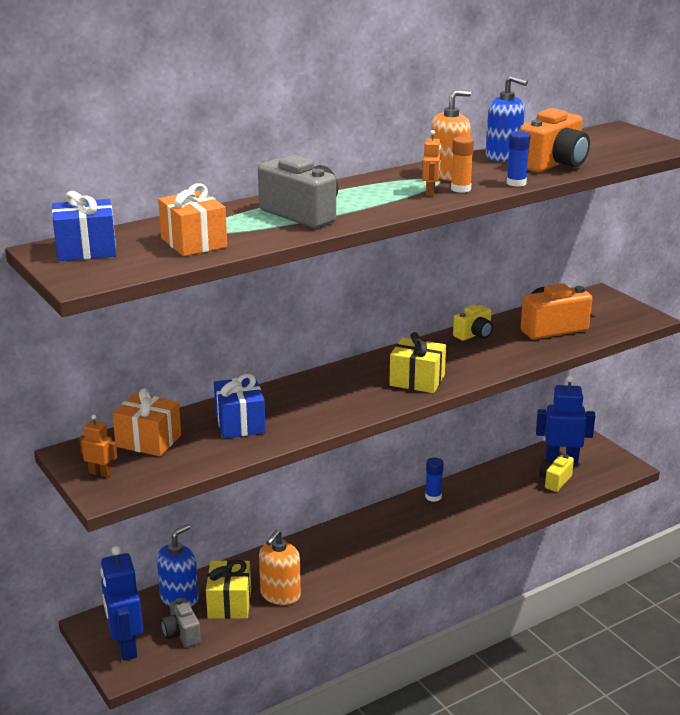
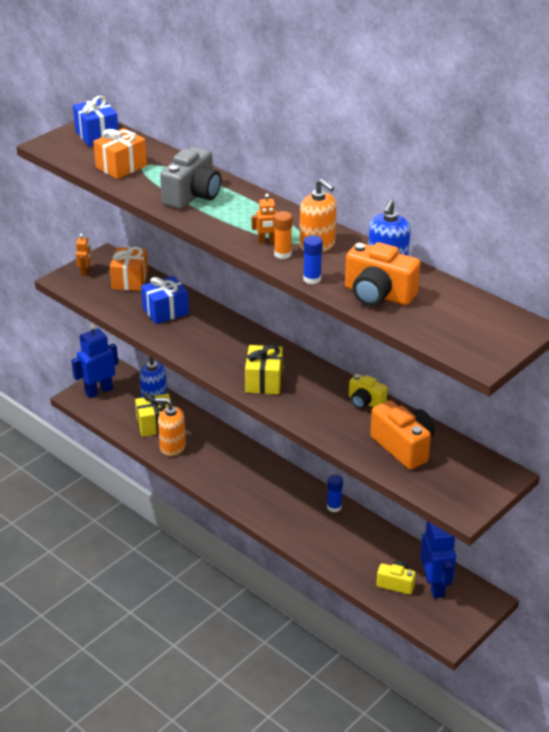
camera: 75 degrees right, 10 degrees up
grey camera [161,598,201,647] -> none

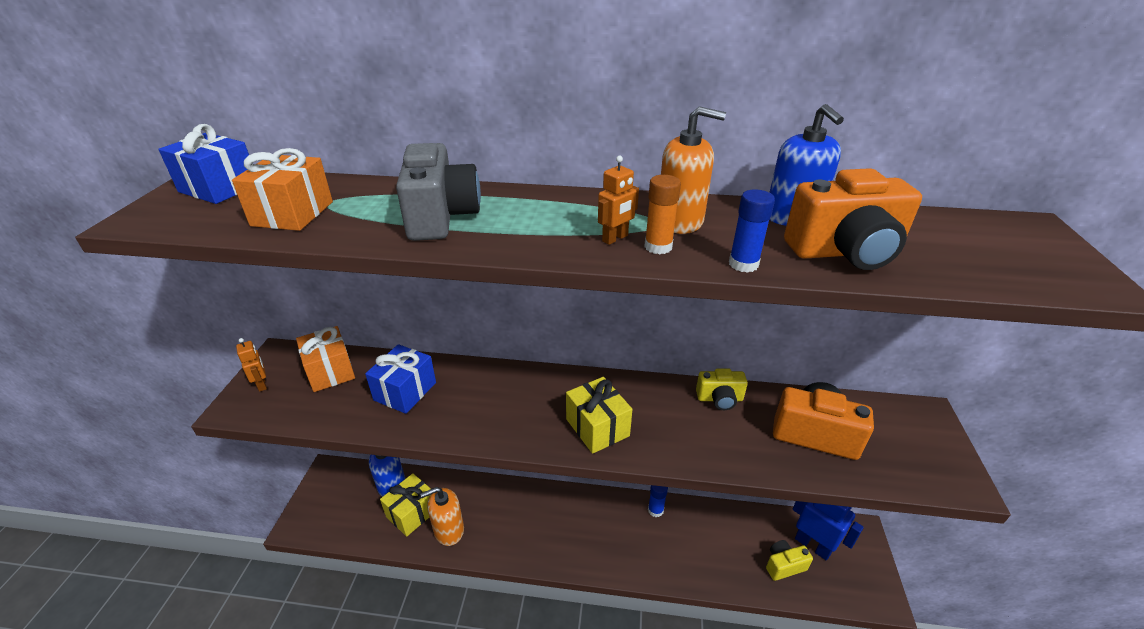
camera: 35 degrees left, 0 degrees up
blue robot [71,323,118,398] -> none

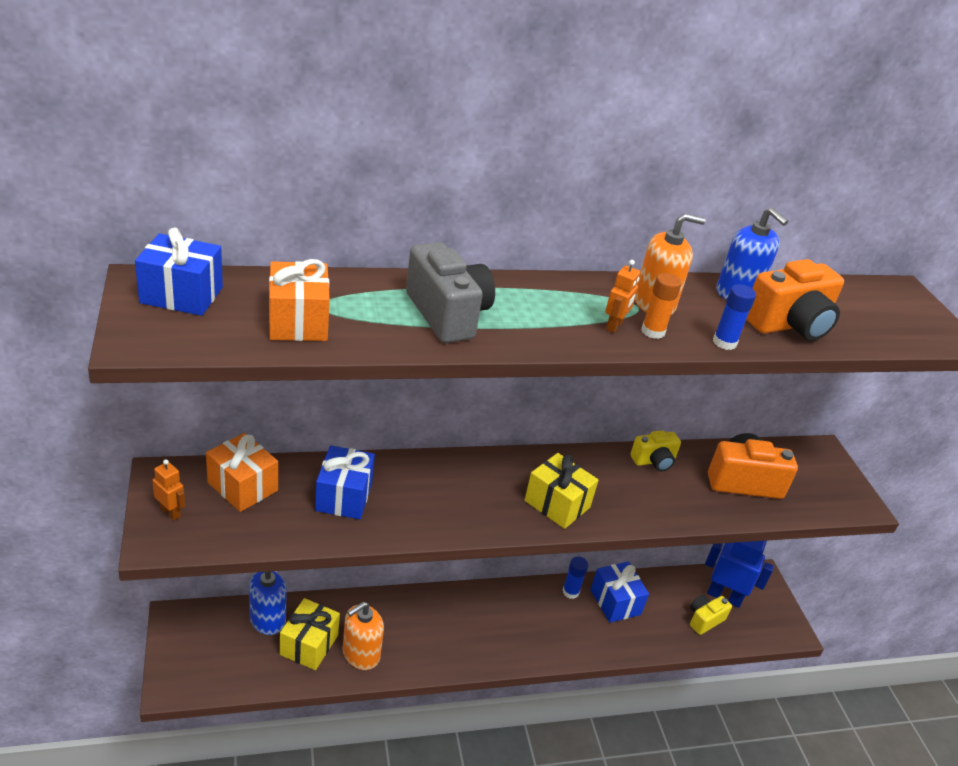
camera: 25 degrees left, 0 degrees up
none -> blue gift [590,562,649,623]

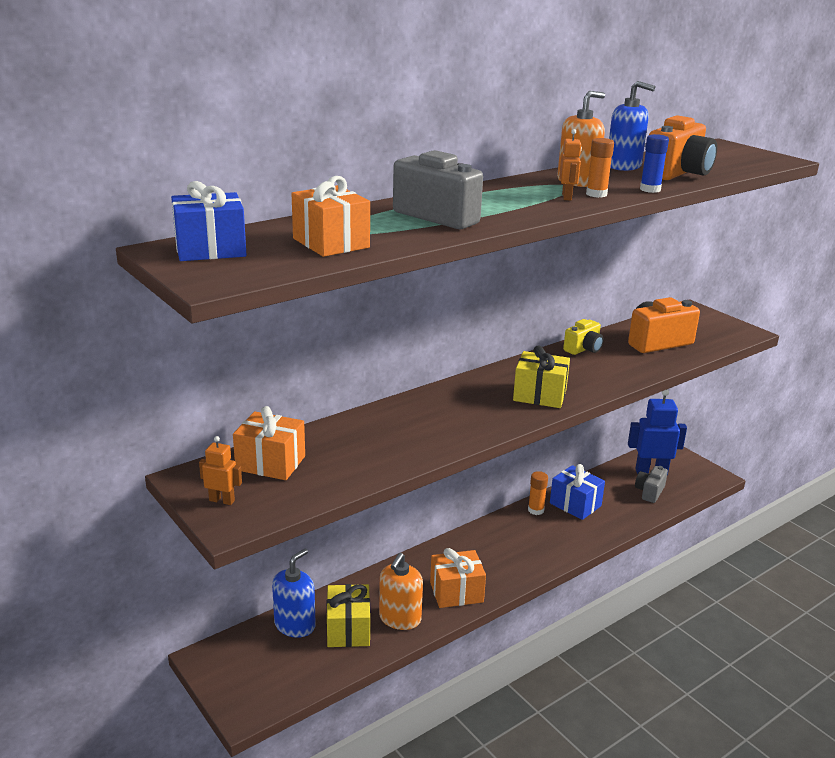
camera: 20 degrees left, 10 degrees down
blue gift [315,445,375,519] -> none
blue glue stick [562,556,588,599] -> orange glue stick [528,471,548,515]
yellow camera [690,595,732,635] -> grey camera [635,466,668,503]
none -> orange gift [430,548,486,608]

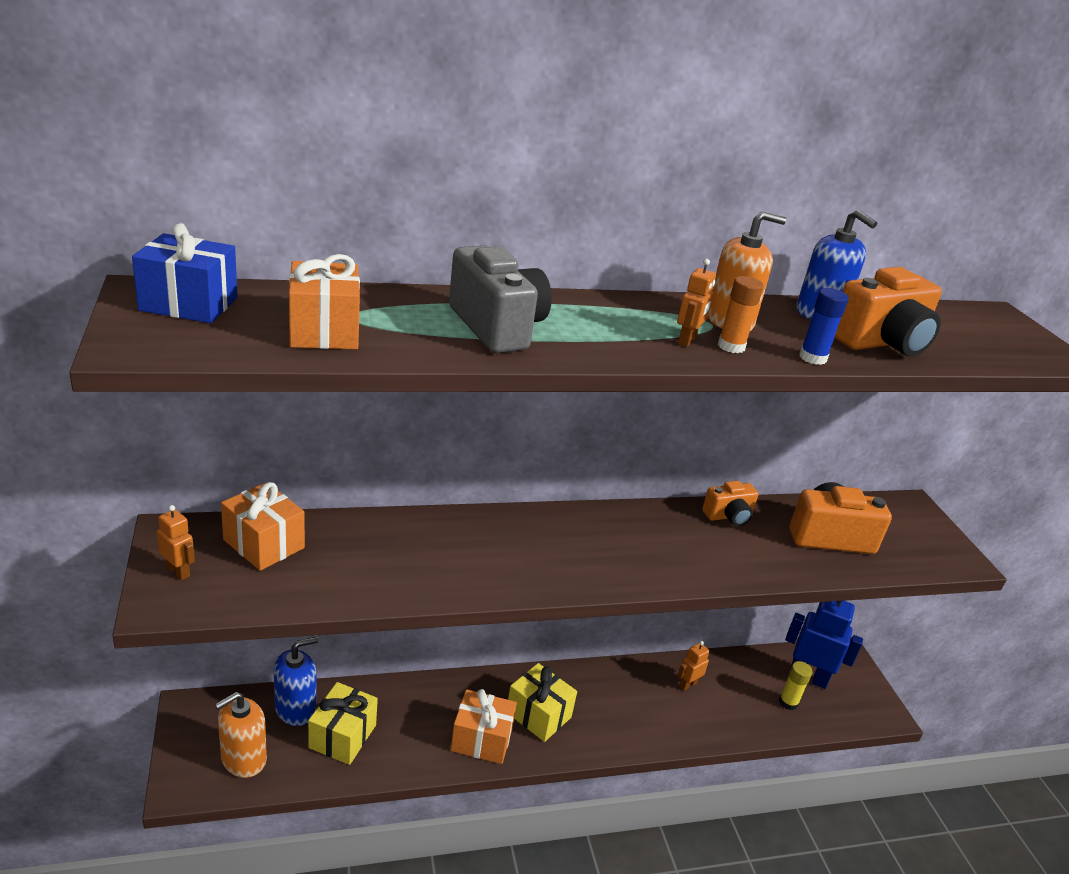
camera: 20 degrees right, 5 degrees up
orange soap dispenser [379,553,423,630] -> orange soap dispenser moved to [215,692,267,778]
yellow gift [513,345,570,408] -> yellow gift moved to [508,663,577,742]
orange glue stick [528,471,548,515] -> none
blue gift [550,464,605,520] -> orange robot [678,641,709,691]
yellow camera [563,319,604,355] -> orange camera [702,481,759,526]
grey camera [635,466,668,503] -> yellow glue stick [779,661,812,710]

